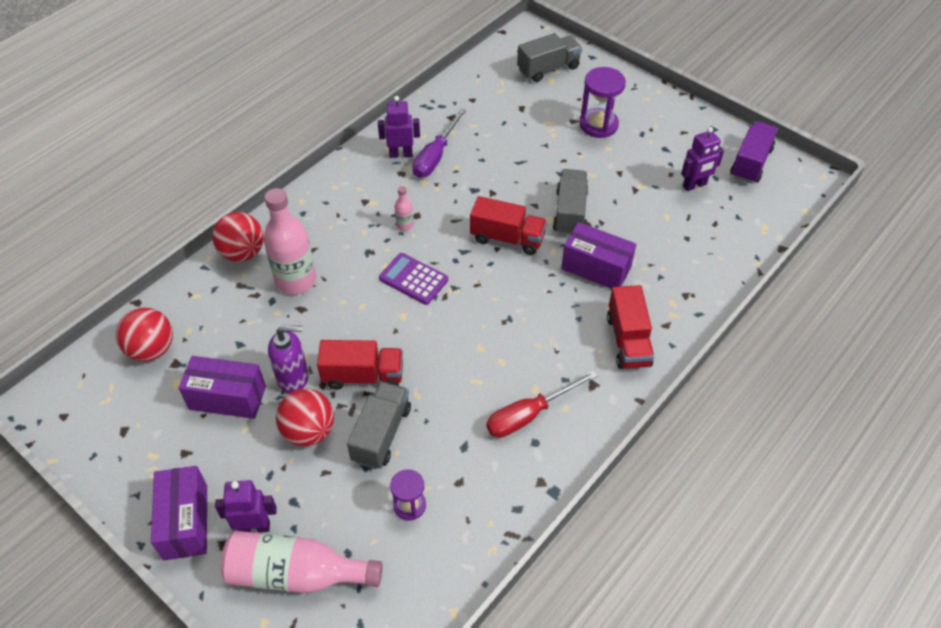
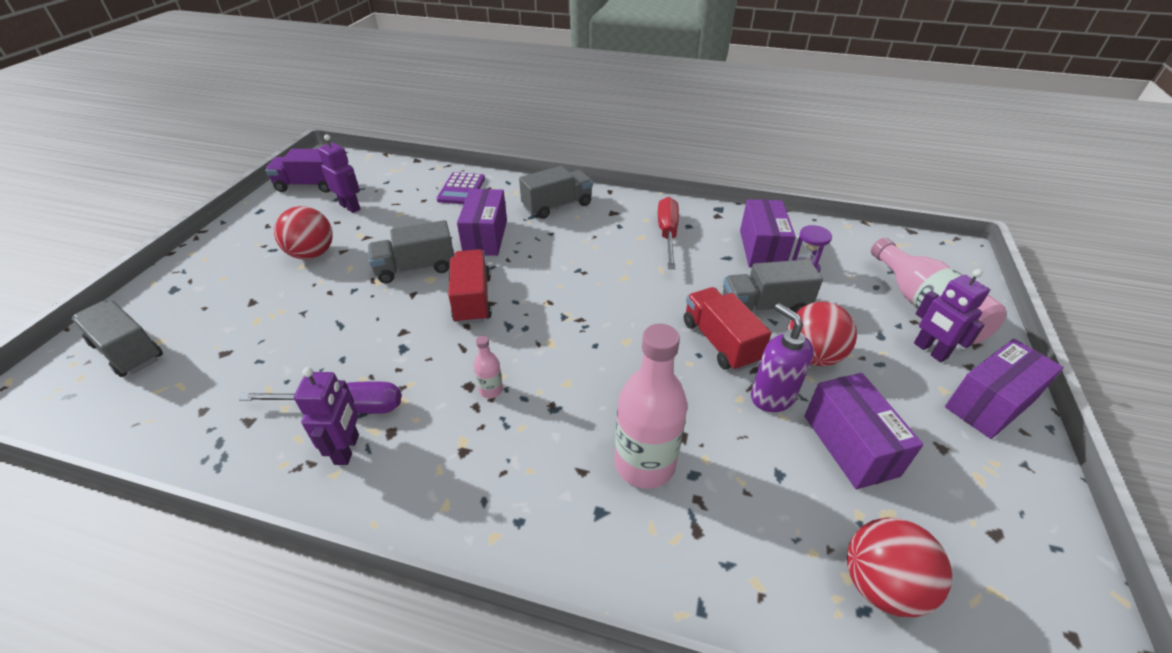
camera: 115 degrees left, 10 degrees down
red ball [212,212,264,262] -> red ball moved to [274,206,333,260]
purple robot [378,96,420,158] -> purple robot turned 150 degrees counterclockwise [294,367,359,465]
purple calculator [379,253,448,305] -> purple calculator moved to [437,172,485,204]
red screwdriver [486,371,598,438] -> red screwdriver turned 120 degrees counterclockwise [658,197,679,269]
purple hourglass [579,67,626,138] -> none
red truck [607,285,654,369] -> grey truck [519,166,593,219]
none -> purple box [740,199,796,268]

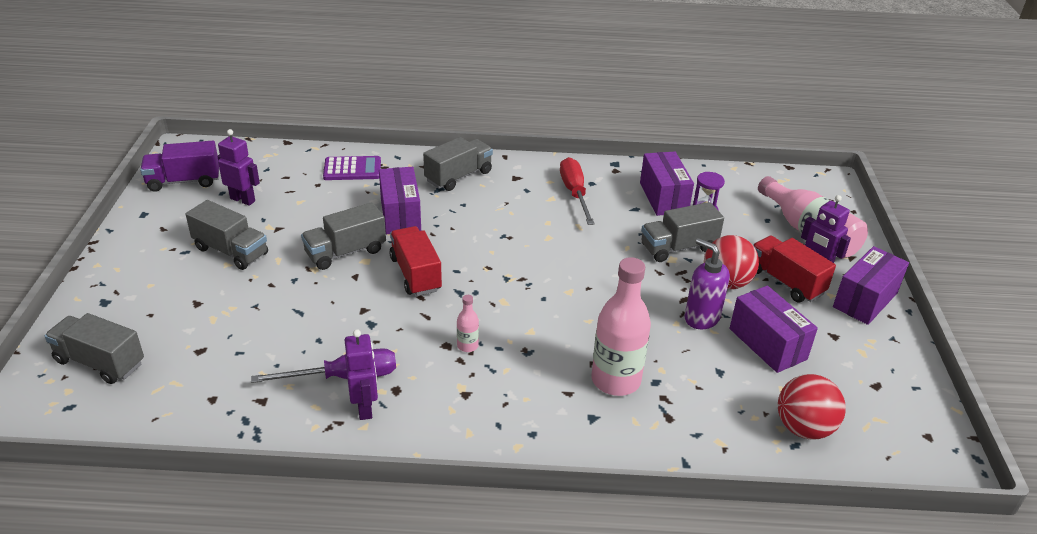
camera: 15 degrees left, 5 degrees down
red ball [274,206,333,260] -> grey truck [186,200,268,270]
purple calculator [437,172,485,204] -> purple calculator turned 90 degrees counterclockwise [323,156,381,180]
red truck [684,287,771,371] -> red truck moved to [753,236,836,302]

